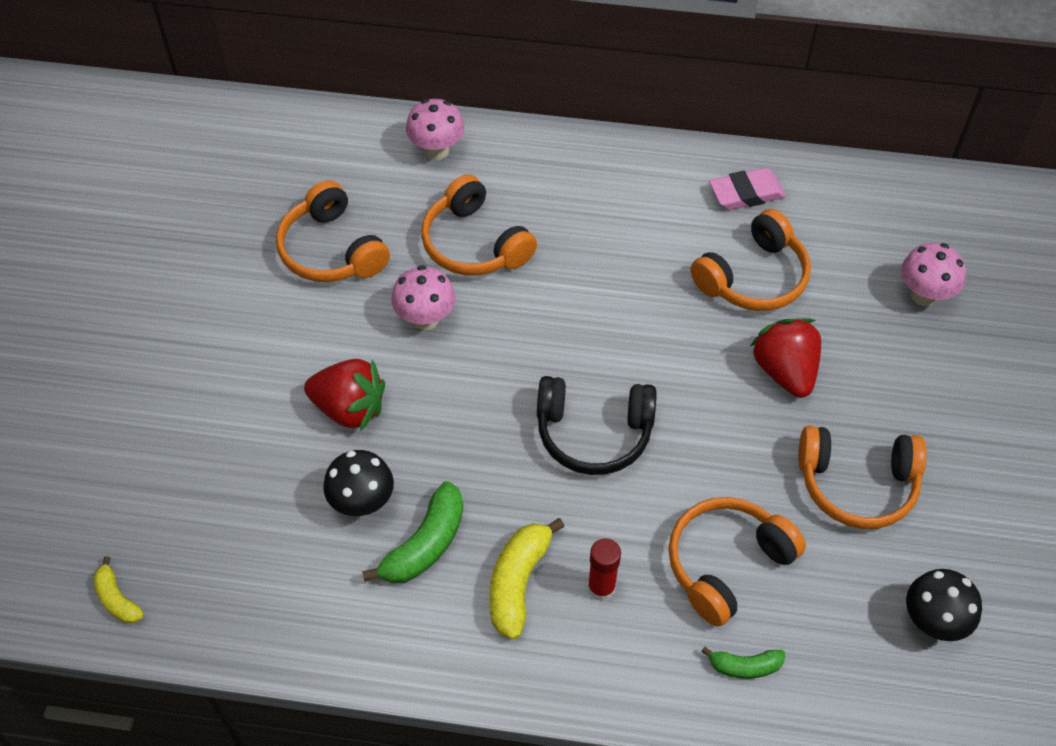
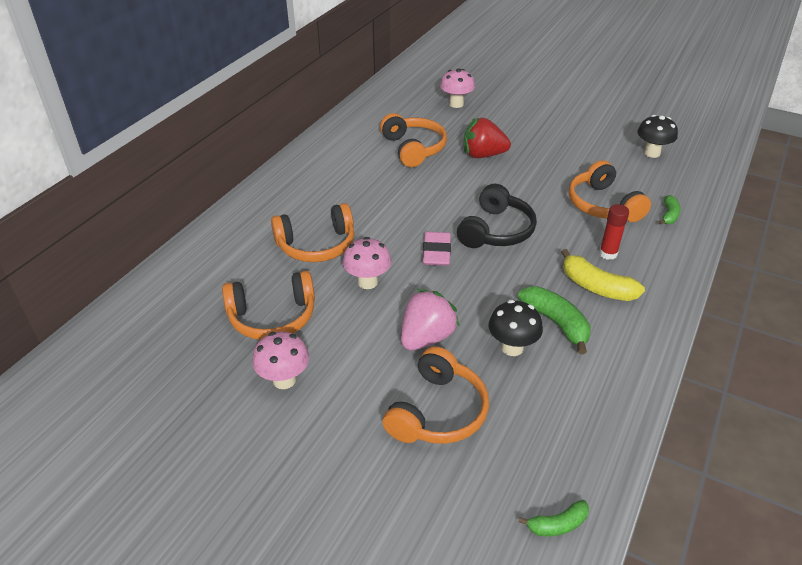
camera: 70 degrees left, 15 degrees down
yellow banana [93,556,144,623] -> green banana [519,500,589,537]
red strawberry [304,359,385,431] -> pink strawberry [401,289,460,350]
pink mushroom [406,99,464,160] -> pink mushroom moved to [252,332,309,389]
pink eraser [709,168,786,210] -> pink eraser moved to [423,232,451,266]
orange headphones [798,426,927,529] -> orange headphones moved to [382,346,489,444]

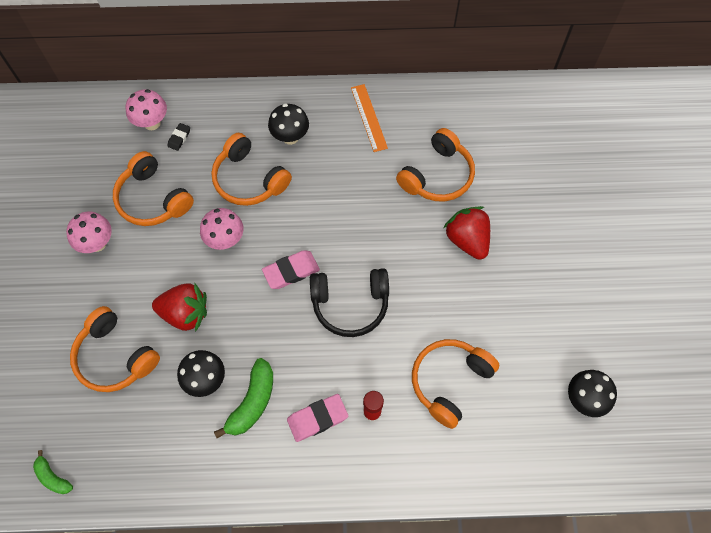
camera: 60 degrees right, 25 degrees up
orange headphones [382,346,489,444] -> orange headphones turned 45 degrees clockwise [70,306,160,392]
pink strawberry [401,289,460,350] -> red strawberry [152,283,207,332]
pink mushroom [440,68,475,108] -> pink mushroom moved to [126,89,167,130]
yellow banana [561,249,645,301] -> pink eraser [287,394,348,442]
green banana [659,195,681,225] -> none
none -> black eraser [168,123,190,151]
none -> black mushroom [268,104,309,145]
none -> orange ruler [351,84,388,152]

